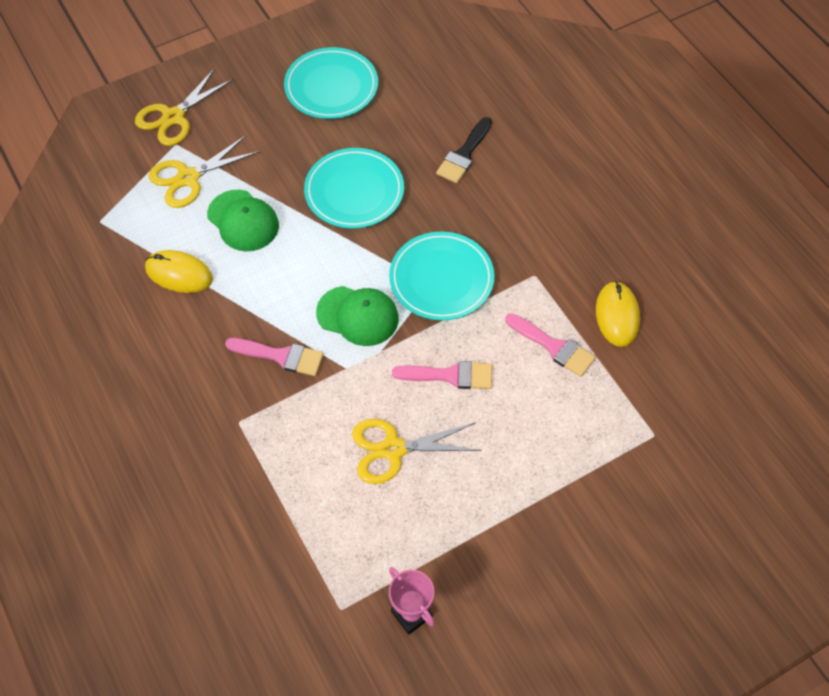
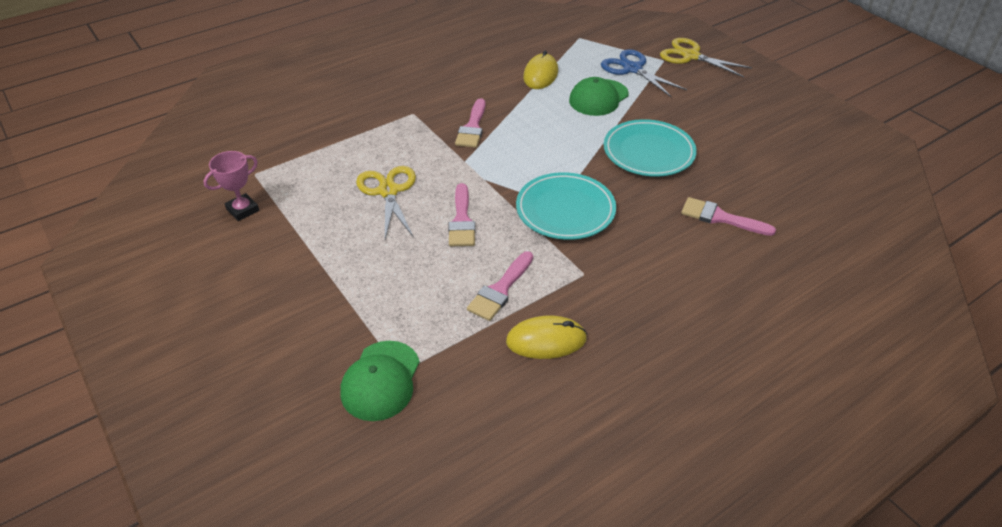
camera: 85 degrees right, 15 degrees down
yellow scissors [149,135,260,208] -> blue scissors [601,49,687,98]
turquoise plate [284,47,378,119] -> none
green cap [316,286,399,346] -> green cap moved to [340,341,420,421]
black brush [436,117,492,183] -> pink brush [681,197,776,236]

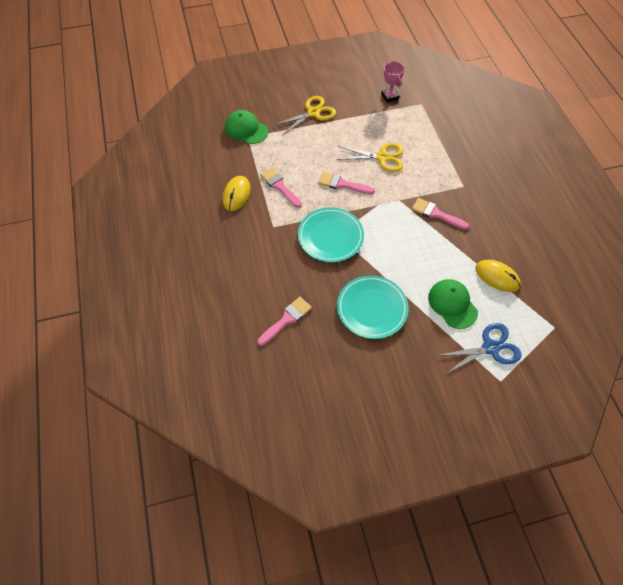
camera: 110 degrees right, 15 degrees up
yellow scissors [660,38,752,77] -> yellow scissors moved to [274,96,336,135]

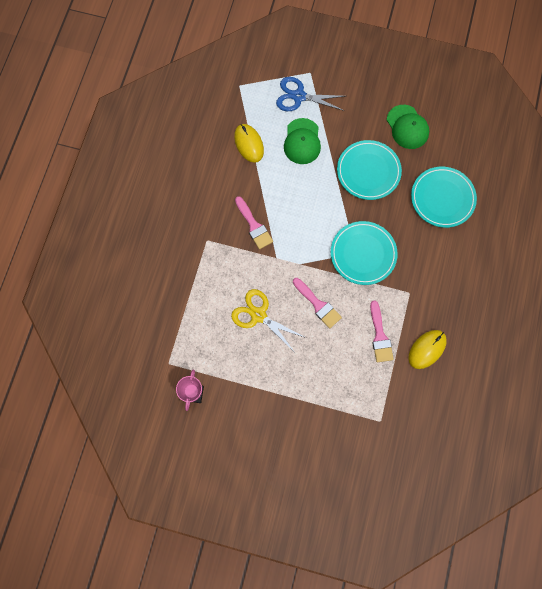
camera: 150 degrees left, 15 degrees up
green cap [225,110,268,144] -> green cap moved to [387,105,429,149]
pink brush [258,297,312,346] -> turquoise plate [411,167,477,228]
yellow scissors [274,96,336,135] -> none

